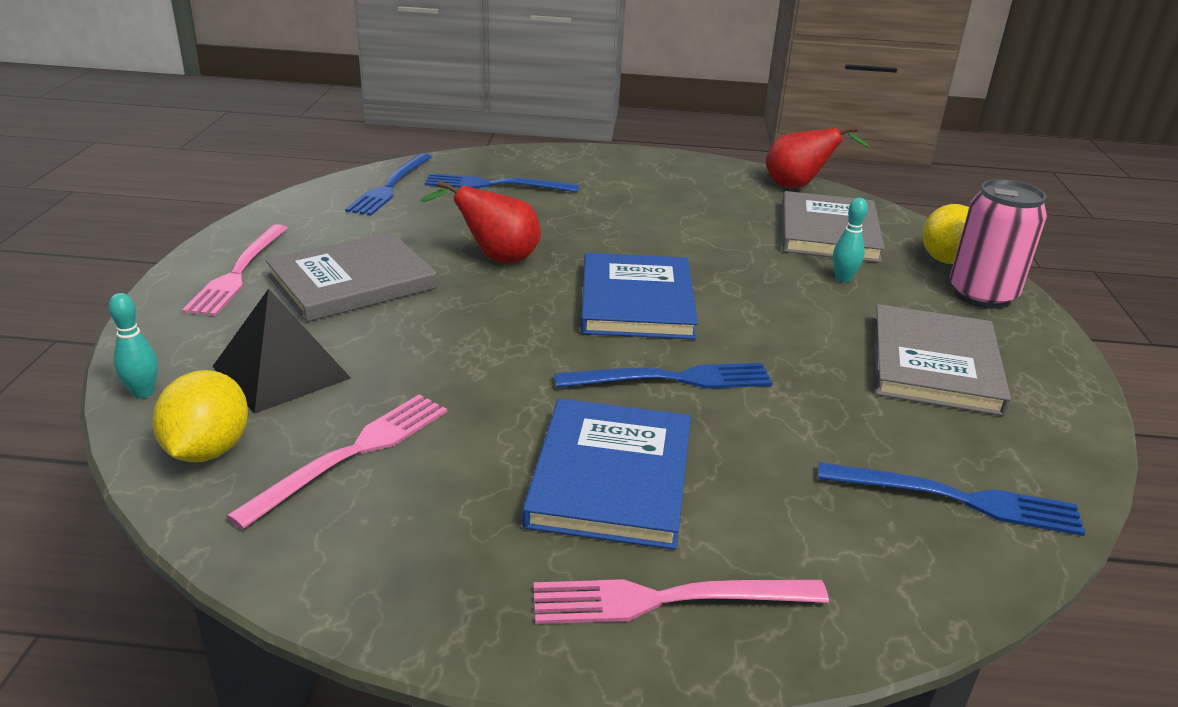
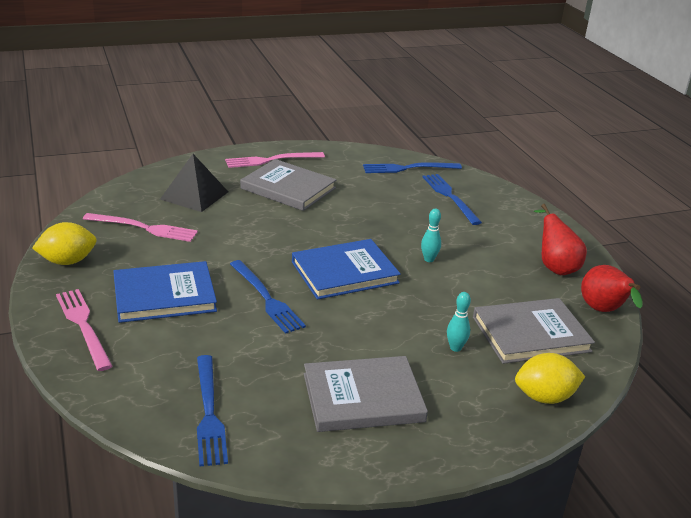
camera: 65 degrees right, 0 degrees up
turquoise bowling pin [109,293,158,399] -> turquoise bowling pin moved to [421,209,441,262]
yellow lemon [152,370,248,462] -> yellow lemon moved to [32,222,97,265]
red pear [420,180,541,263] -> red pear moved to [534,204,587,275]
pink can [950,179,1047,309] -> none

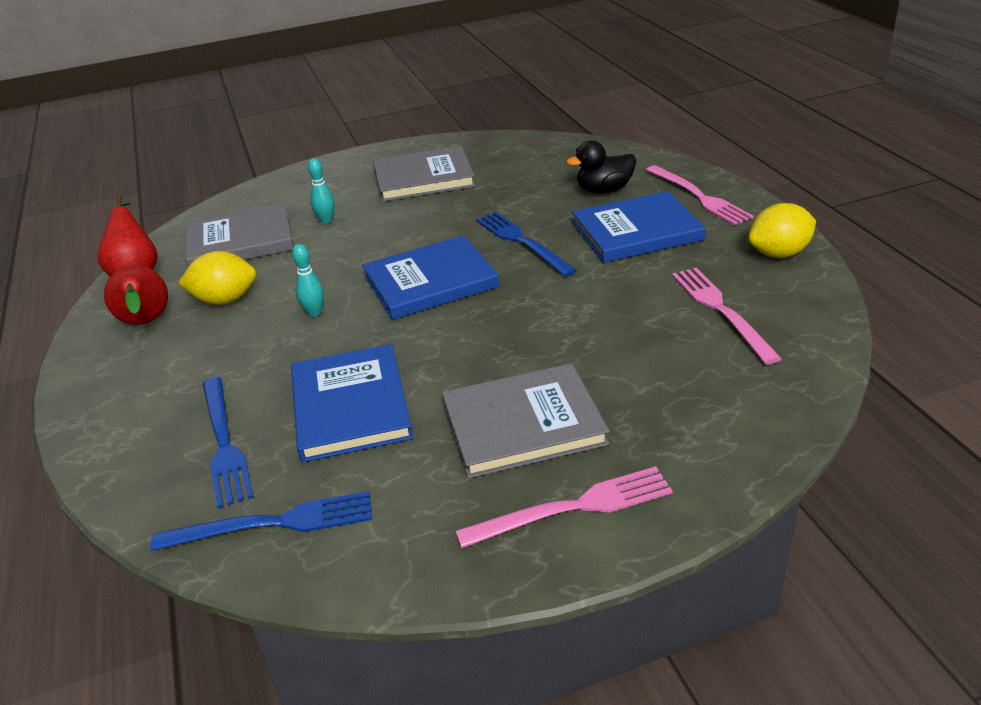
camera: 175 degrees left, 5 degrees up
pink fork [83,213,198,242] -> pink fork turned 60 degrees clockwise [672,268,782,365]
black pyramid [160,154,228,212] -> none
blue fork [197,355,228,467] -> none
grey book [240,159,336,211] -> grey book turned 45 degrees counterclockwise [442,363,609,479]
yellow lemon [515,353,585,404] -> yellow lemon moved to [178,251,256,305]
none -> blue book [291,344,413,462]
none -> black duck [566,140,636,194]

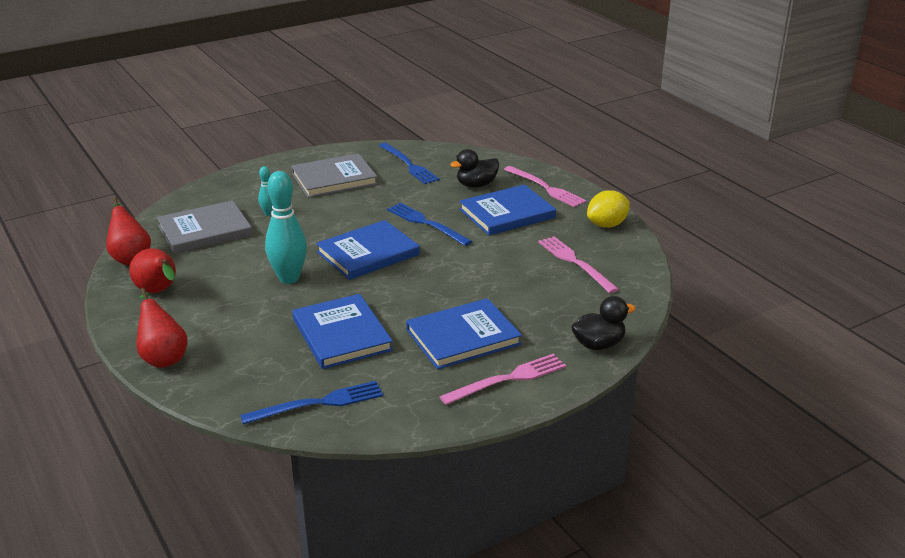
camera: 15 degrees left, 5 degrees down
yellow lemon [178,251,256,305] -> none
blue fork [203,377,254,509] -> blue fork moved to [379,143,440,184]
turquoise bowling pin [292,244,324,317] -> turquoise bowling pin [265,171,307,284], size x2.05
grey book [442,363,609,479] -> blue book [406,298,522,369]
none -> red pear [137,288,187,368]
none -> black duck [571,296,636,350]

